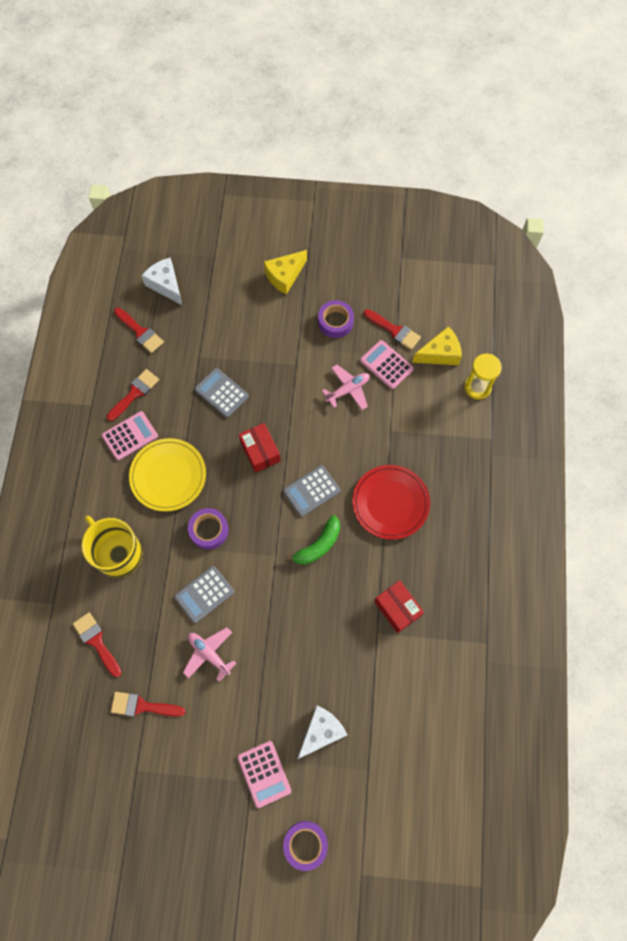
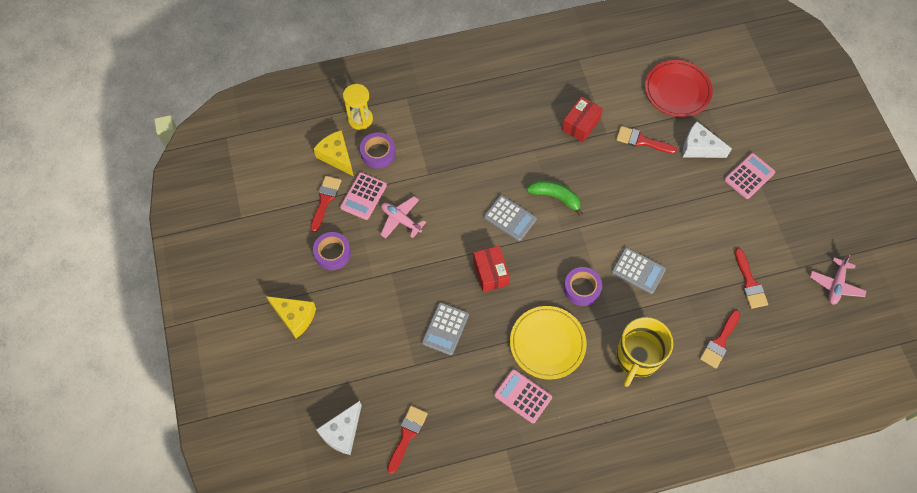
camera: 110 degrees left, 5 degrees down
red brush [107,369,159,421] -> red brush moved to [616,126,677,154]
pink plane [183,627,237,681] -> pink plane moved to [810,255,867,305]
red box [239,423,281,473] -> red box turned 60 degrees counterclockwise [473,246,510,292]
purple tape [283,821,328,871] -> purple tape moved to [360,132,395,168]
red plate [352,465,430,540] -> red plate moved to [645,60,713,117]

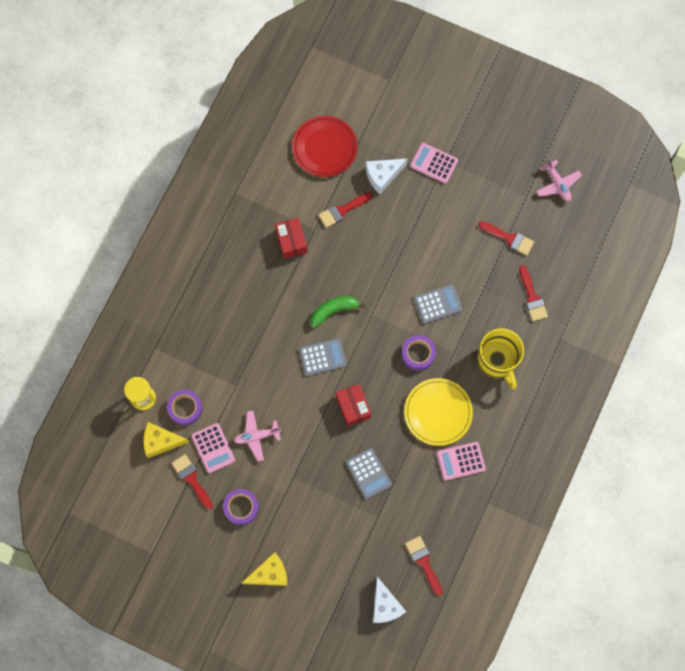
camera: 50 degrees left, 10 degrees up
red box [473,246,510,292] -> red box turned 45 degrees clockwise [336,384,371,426]
pink calculator [724,153,775,199] -> pink calculator turned 60 degrees counterclockwise [410,143,458,184]

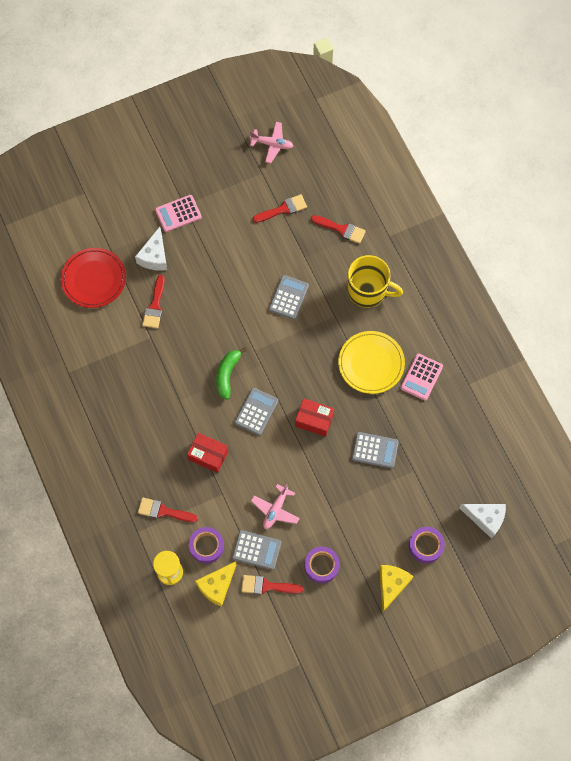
camera: 50 degrees left, 5 degrees down
pink calculator [191,423,235,473] -> grey calculator [232,530,281,570]
red box [275,217,307,259] -> red box moved to [187,433,228,473]
purple tape [402,335,436,371] -> purple tape moved to [409,527,445,563]
red brush [405,536,443,596] -> red brush moved to [138,497,198,523]

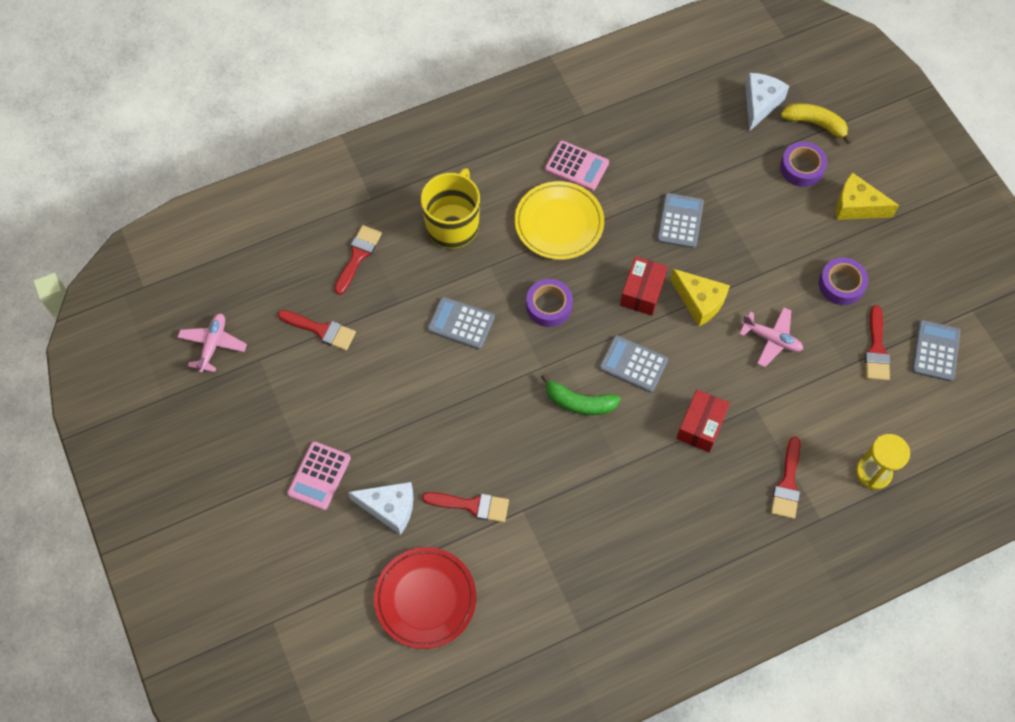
camera: 90 degrees left, 5 degrees down
pink calculator [155,195,202,232] -> pink calculator turned 45 degrees clockwise [287,441,351,510]
purple tape [189,527,224,564] -> purple tape moved to [526,279,573,327]
yellow cheese [195,561,237,607] -> yellow cheese moved to [670,269,730,326]
grey calculator [232,530,281,570] -> grey calculator moved to [912,320,961,382]
red brush [253,194,307,223] -> red brush turned 135 degrees clockwise [278,310,356,351]
none -> yellow banana [781,103,852,145]

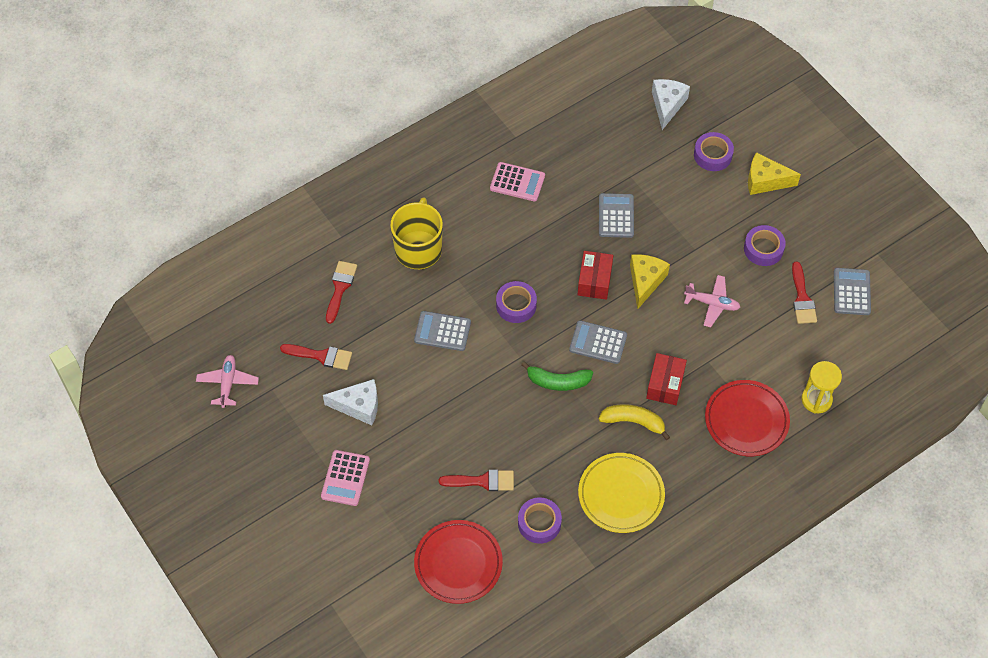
camera: 10 degrees left, 5 degrees down
white cheese [348,482,413,535] -> white cheese moved to [323,379,378,425]
yellow plate [515,181,604,260] -> yellow plate moved to [578,453,665,533]
yellow cheese [670,269,730,326] -> yellow cheese turned 105 degrees counterclockwise [630,254,670,309]
red brush [771,437,800,519] -> red plate [705,380,790,456]
yellow banana [781,103,852,145] -> yellow banana moved to [598,404,670,440]
none -> purple tape [518,498,562,544]

